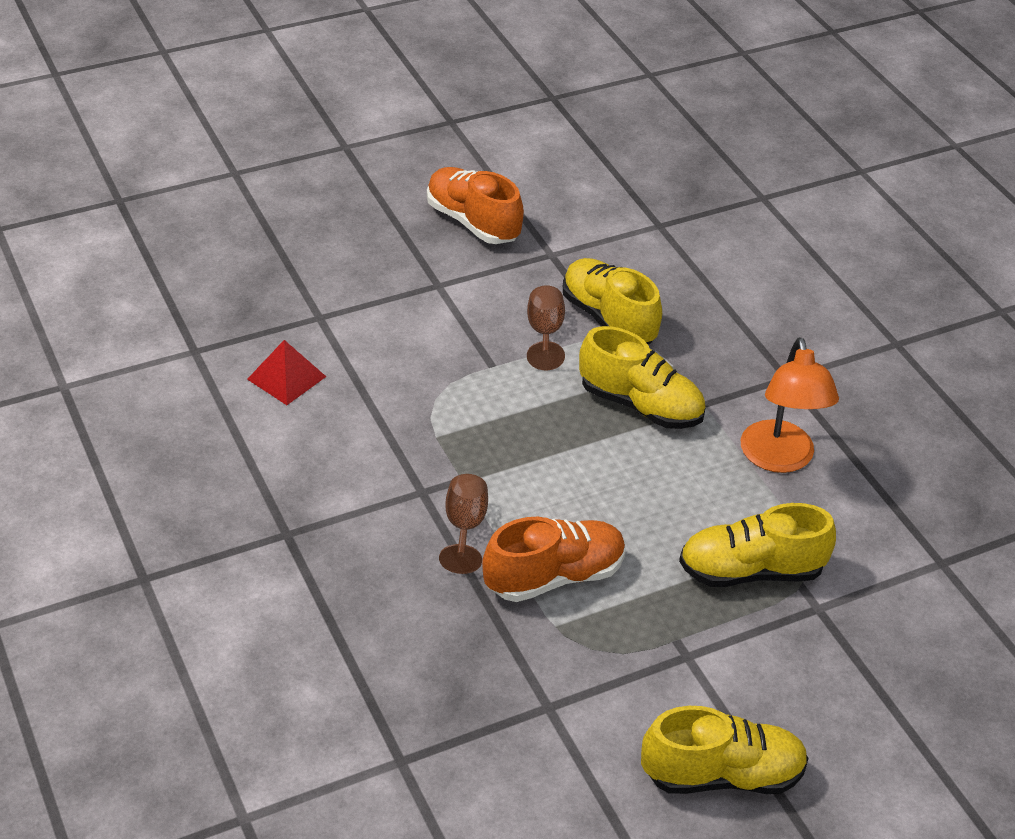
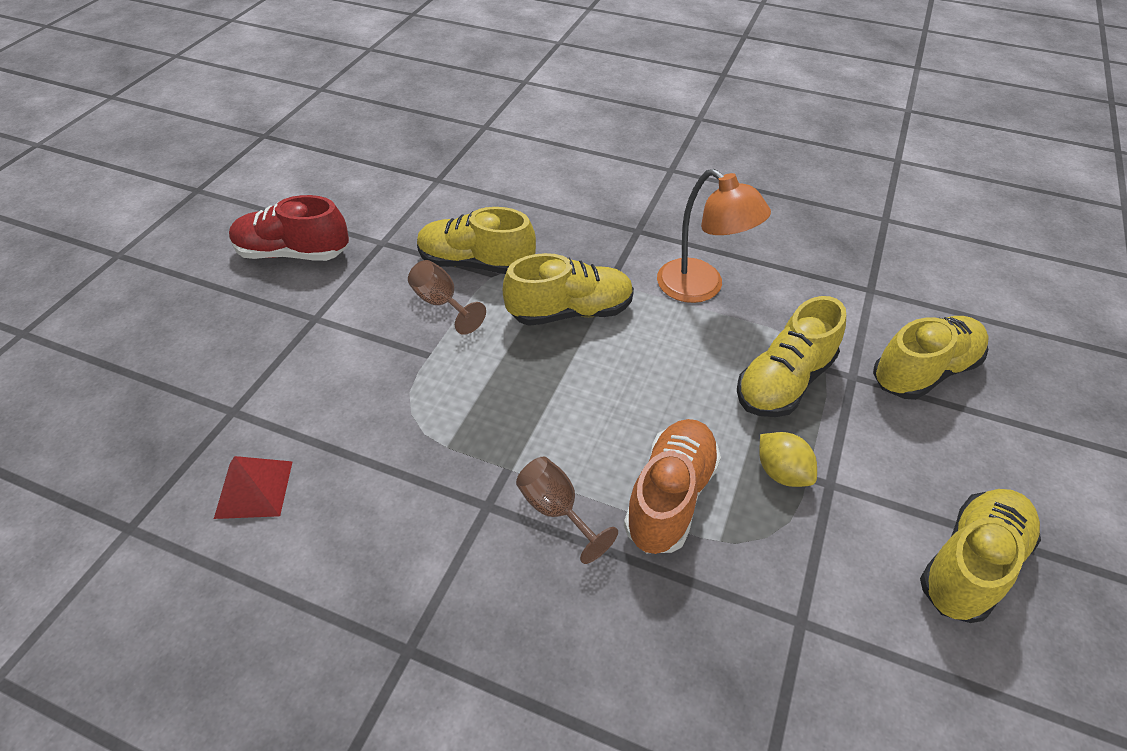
camera: 40 degrees left, 5 degrees up
orange shoe [427,167,524,244] -> red shoe [229,195,349,261]
none -> yellow lemon [759,432,817,487]
none -> yellow shoe [873,316,989,400]

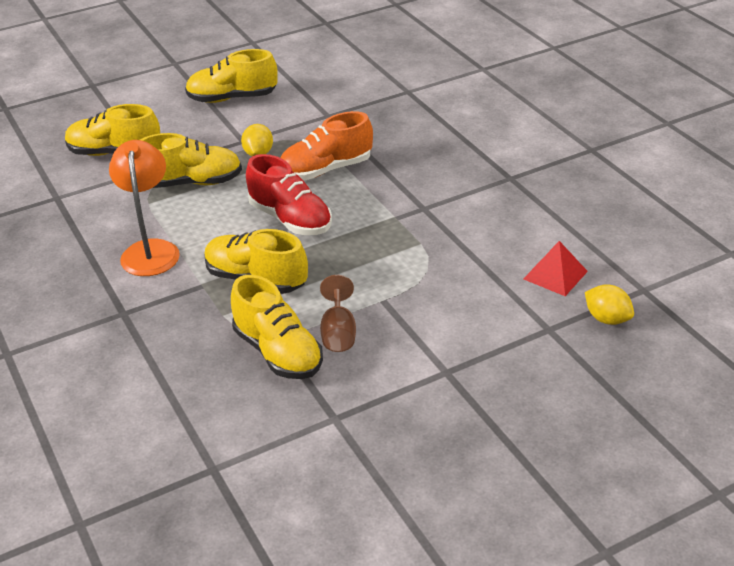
camera: 140 degrees left, 10 degrees down
red shoe [229,195,349,261] -> red shoe moved to [246,154,332,235]
brown goblet [516,457,618,564] -> none
none -> yellow lemon [585,284,634,325]

